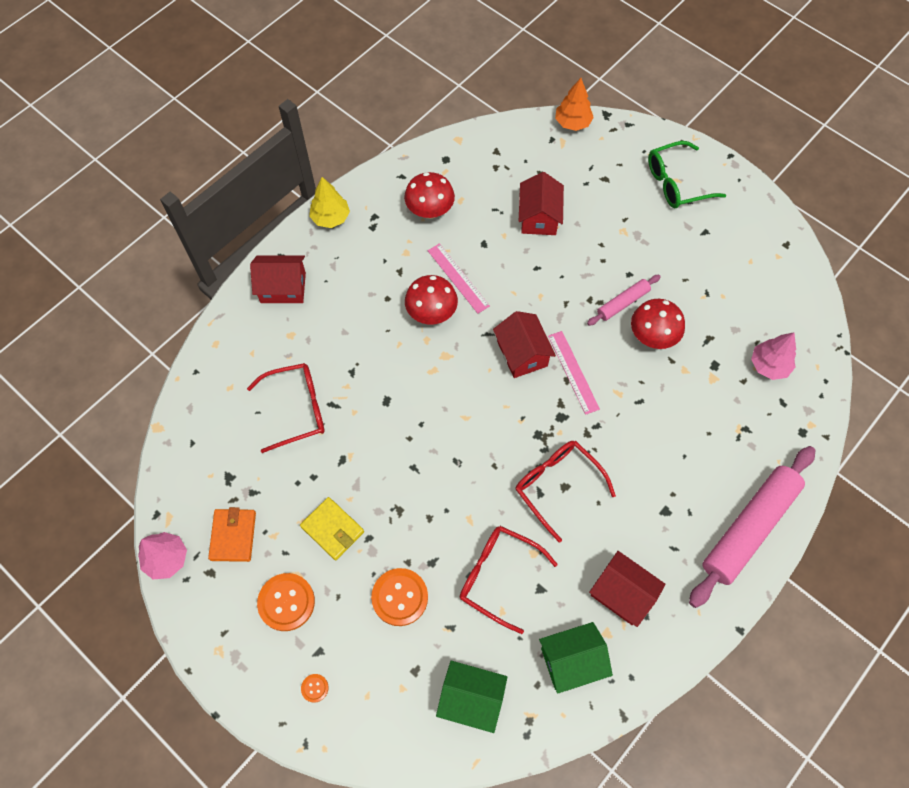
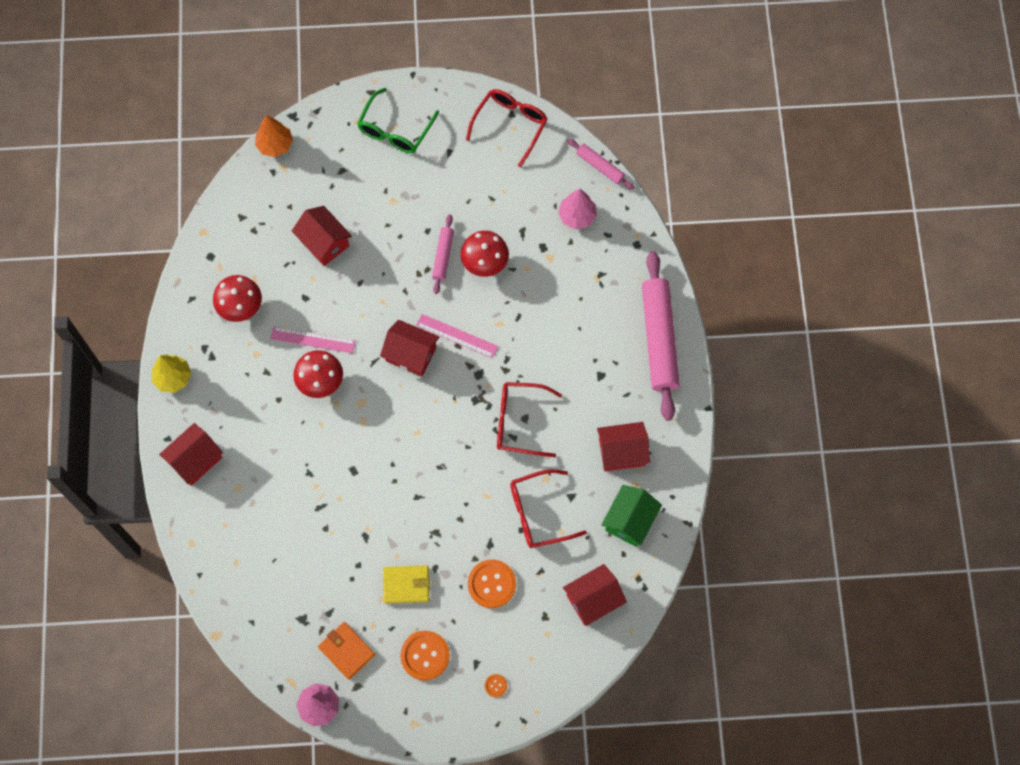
camera: 45 degrees left, 5 degrees up
red glasses [247,363,325,453] -> red glasses moved to [466,89,548,167]
green house [436,661,507,733] -> red house [563,564,627,626]
none -> pink rolling pin [567,138,635,190]

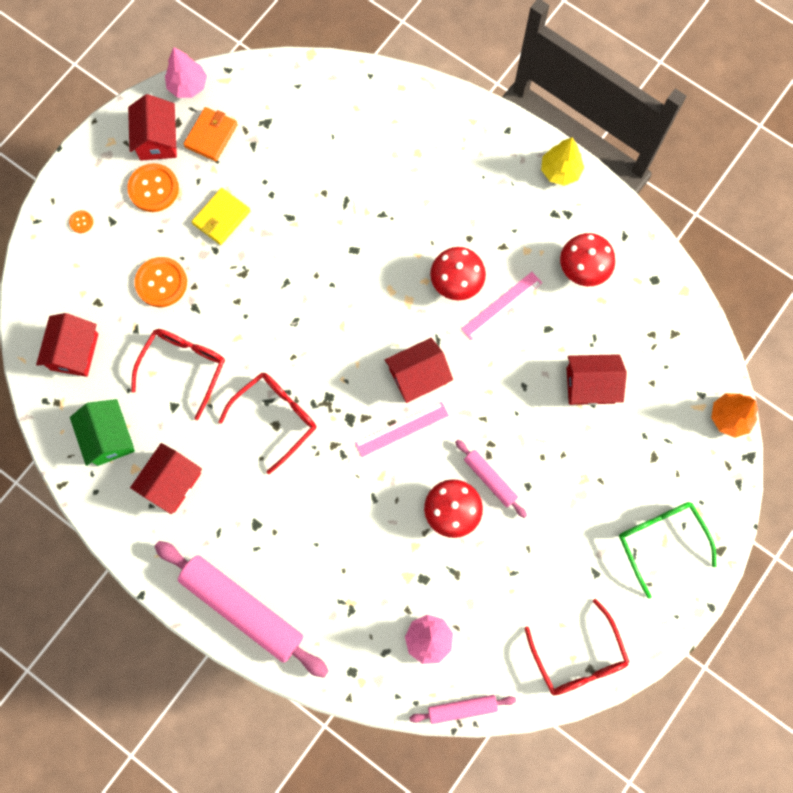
camera: 130 degrees right, 5 degrees up
red house [159,423,223,486] -> red house moved to [128,94,177,161]
orange wallet [318,622,375,680] -> orange wallet turned 60 degrees counterclockwise [184,107,238,161]

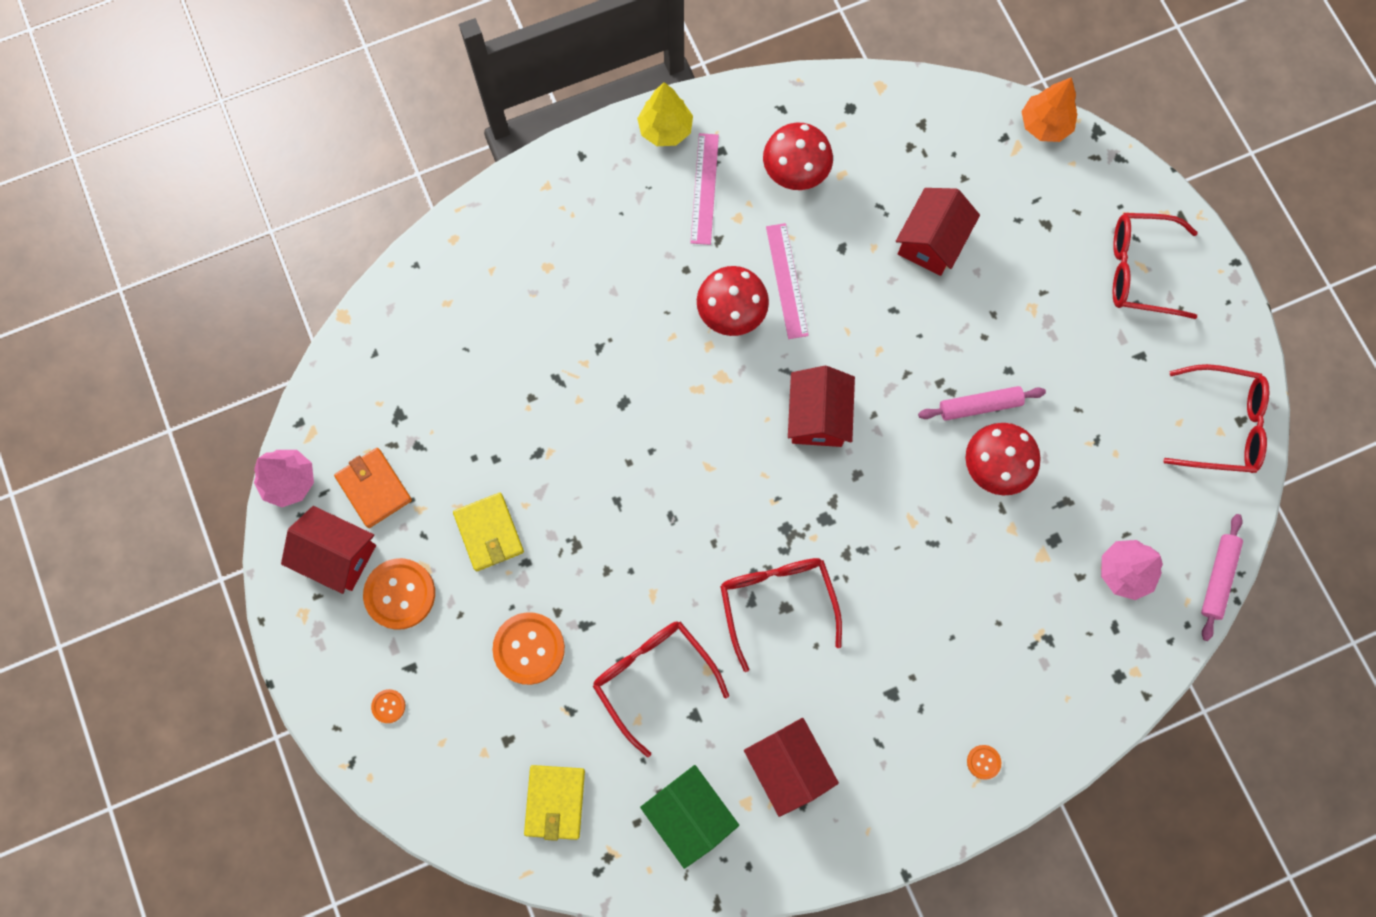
camera: 60 degrees left, 0 degrees up
red house [36,313,98,377] -> yellow wallet [524,765,585,841]
green house [70,399,135,466] -> green house turned 45 degrees clockwise [640,765,739,869]
pink rolling pin [154,541,329,678] -> orange button [967,745,1001,780]
pink ruler [355,402,449,457] -> pink ruler moved to [691,133,719,245]
green glasses [619,502,716,599] -> red glasses [1113,213,1198,319]

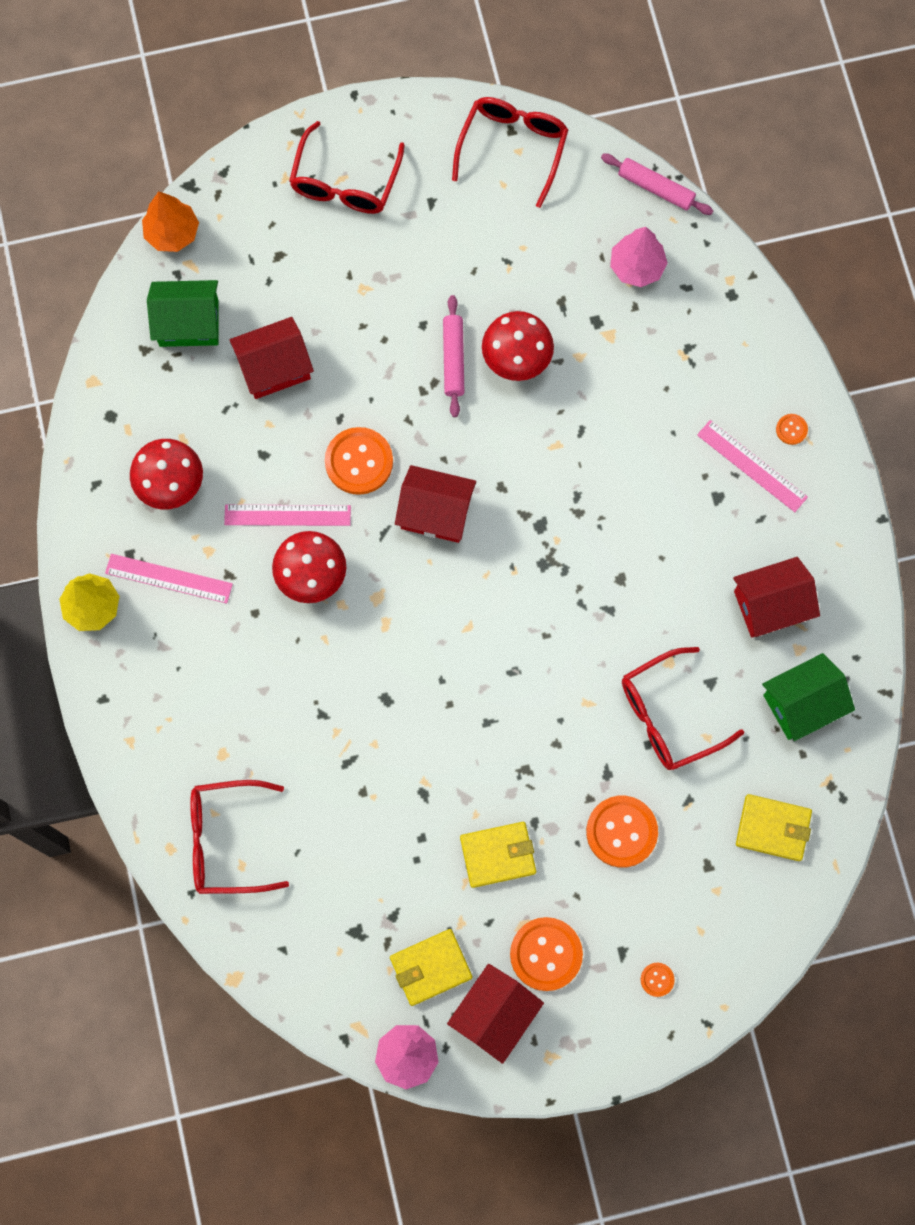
camera: 80 degrees left, 0 degrees up
orange wallet [334,448,412,528] -> yellow wallet [390,929,473,1006]
red glasses [720,558,842,672] -> red glasses moved to [190,780,289,894]
red house [896,188,980,276] -> red house turned 60 degrees counterclockwise [230,317,314,399]
none -> green house [147,280,219,347]
none -> orange button [325,427,393,495]
none -> pink ruler [697,420,808,512]

